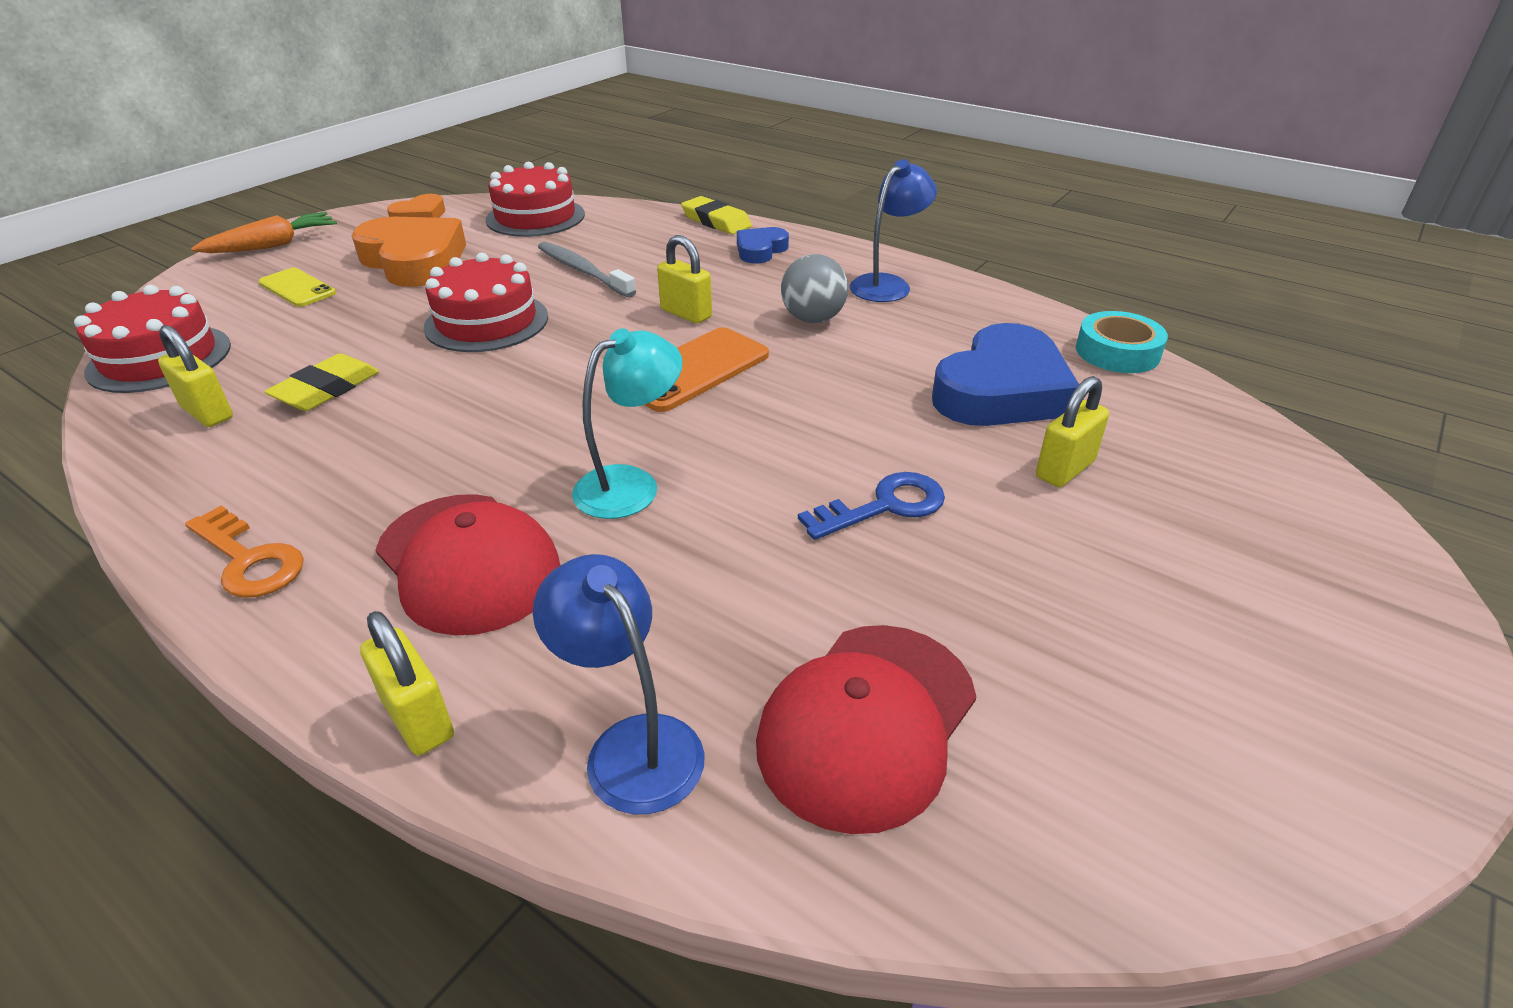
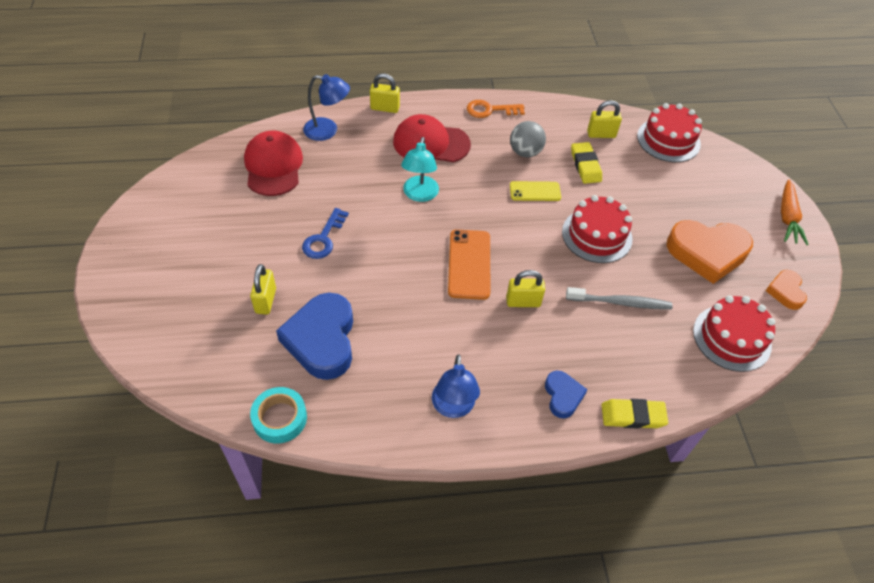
camera: 135 degrees right, 15 degrees up
yellow phone [259,268,336,307] -> yellow phone moved to [510,181,561,201]
grey ball [781,254,848,323] -> grey ball moved to [510,121,546,157]

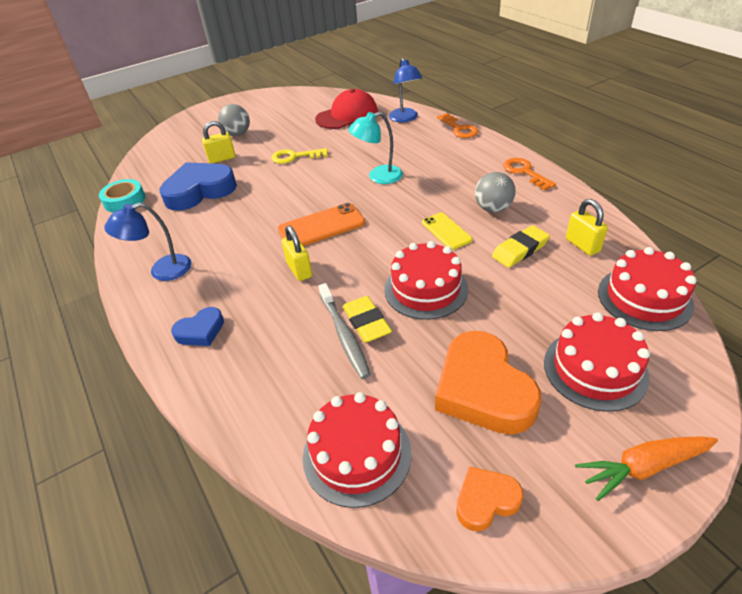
camera: 70 degrees right, 10 degrees down
blue key [302,208,349,259] -> yellow key [271,148,328,164]
yellow padlock [370,73,400,113] -> orange key [437,113,478,138]
red cap [393,114,471,162] -> none
yellow eraser [602,399,668,428] -> yellow eraser moved to [342,296,392,343]
none -> grey ball [218,104,250,136]
none -> red cake [544,312,650,412]

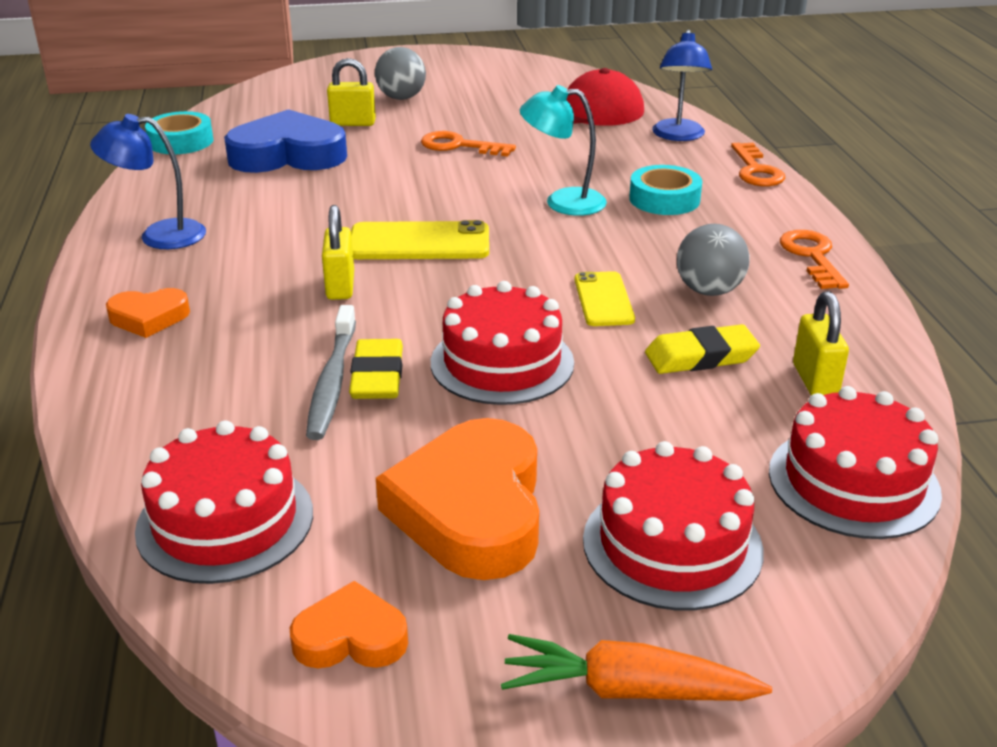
camera: 20 degrees right, 10 degrees down
blue heart [171,307,224,346] -> orange heart [106,288,190,338]
yellow key [271,148,328,164] -> orange key [421,131,516,157]
orange phone [277,203,365,246] -> yellow phone [351,220,489,259]
none -> turquoise tape [629,165,702,215]

